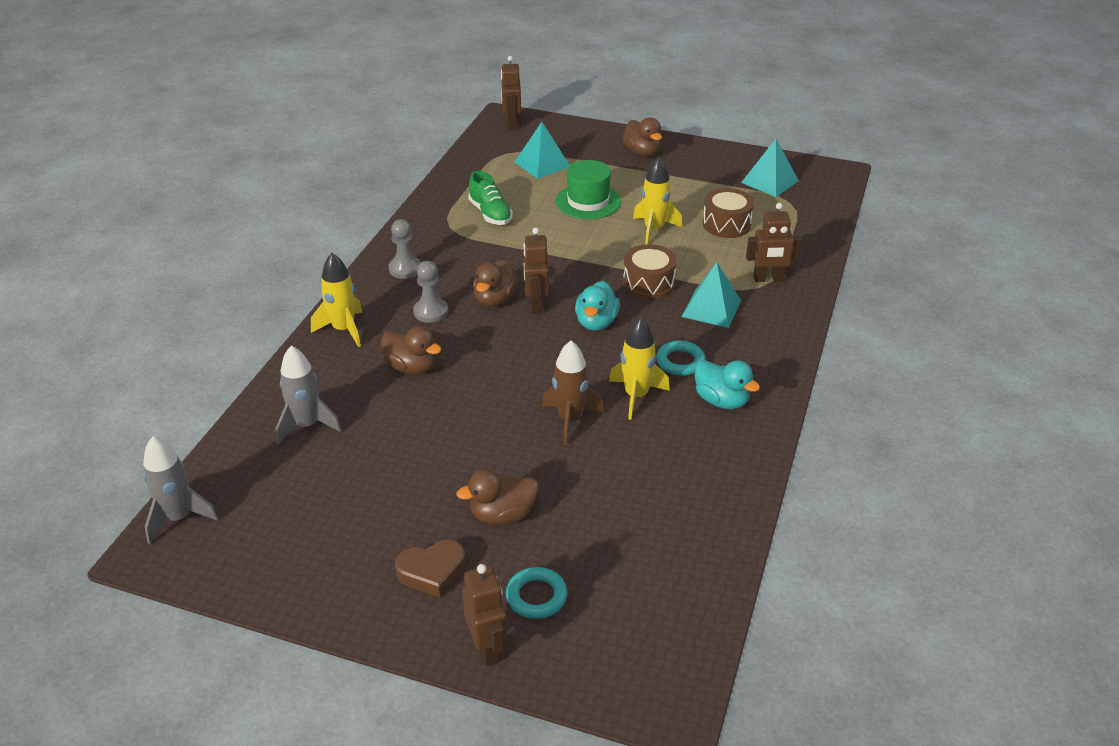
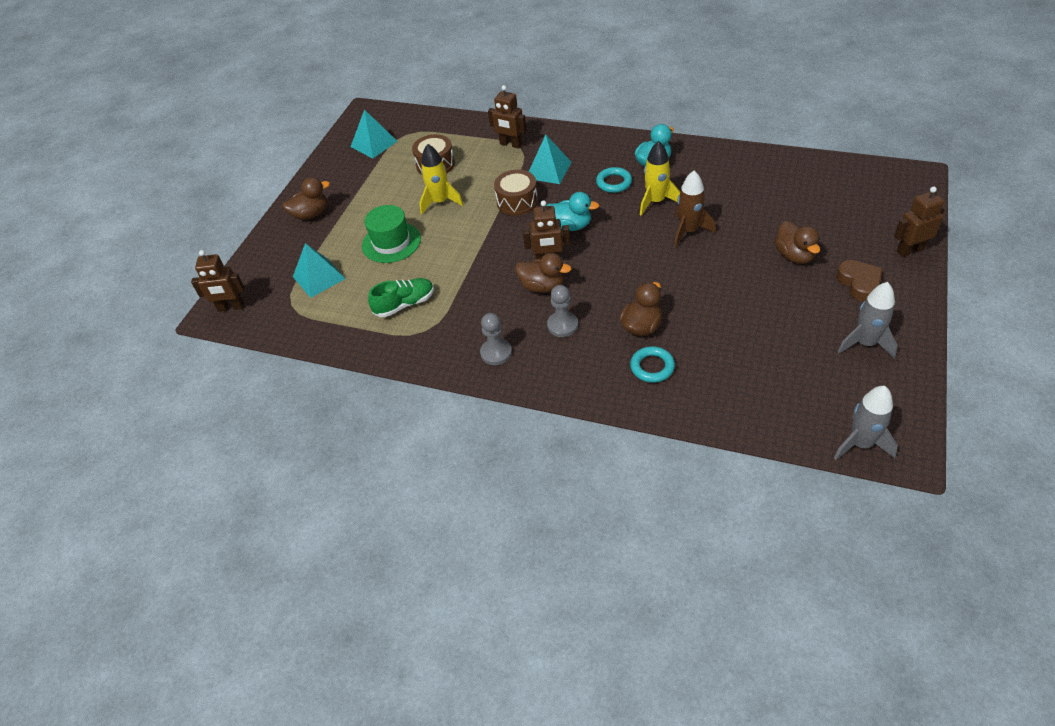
camera: 85 degrees left, 10 degrees up
grey rocket [276,346,342,445] -> grey rocket moved to [838,282,898,358]
yellow rocket [311,253,362,347] -> none
turquoise ring [506,567,568,619] -> turquoise ring moved to [630,346,675,383]
brown robot [746,203,802,282] -> brown robot turned 120 degrees clockwise [488,85,527,149]

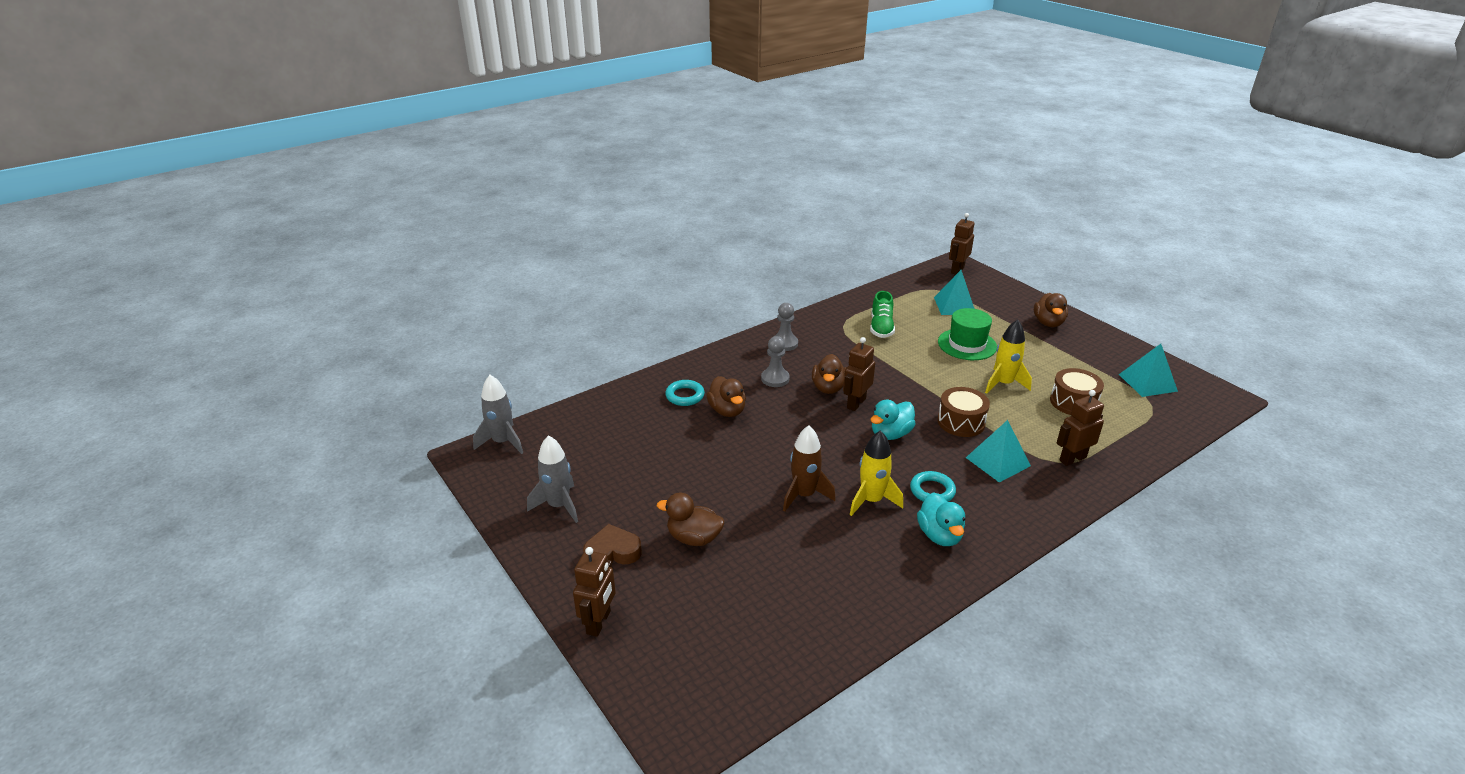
camera: 120 degrees right, 15 degrees down
brown duck [515,253,572,293] -> brown duck turned 45 degrees counterclockwise [812,354,846,394]
brown heart [836,260,883,302] -> brown heart turned 150 degrees clockwise [583,524,642,564]

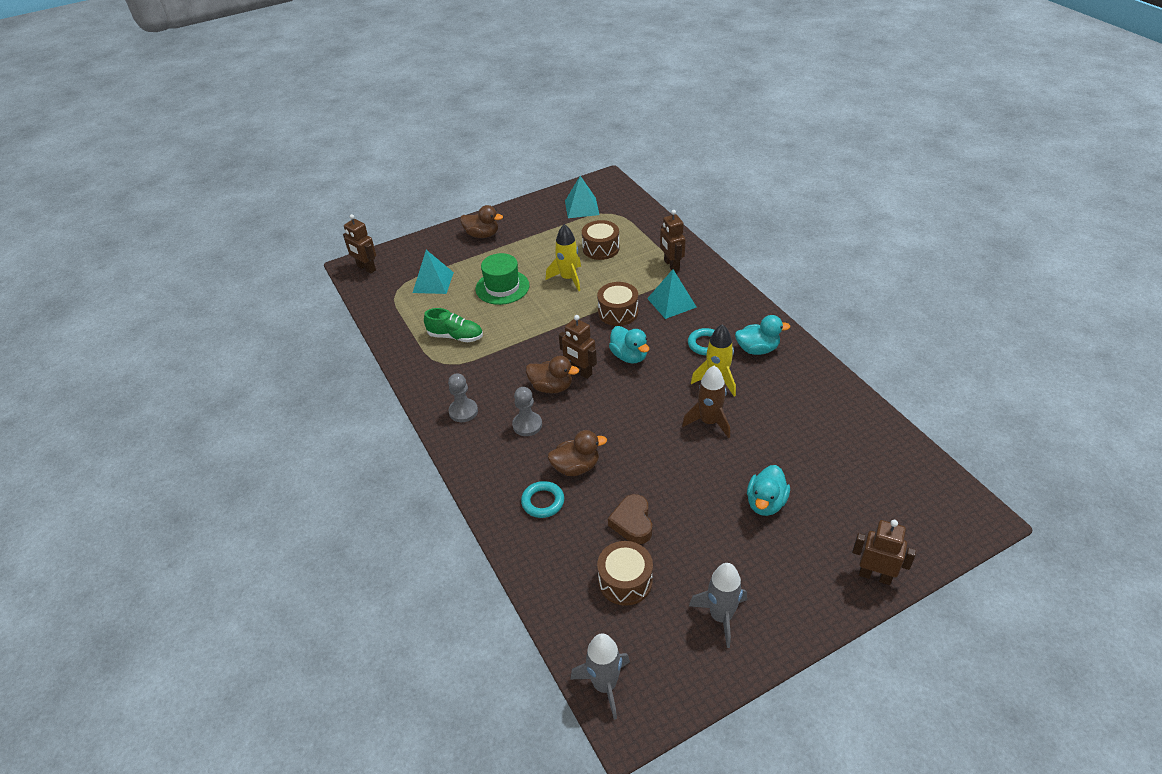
camera: 80 degrees left, 10 degrees up
brown heart [583,524,642,564] -> brown heart moved to [608,494,652,544]
brown duck [657,492,724,546] -> turquoise duck [747,465,790,516]
none -> brown drum [597,541,653,606]

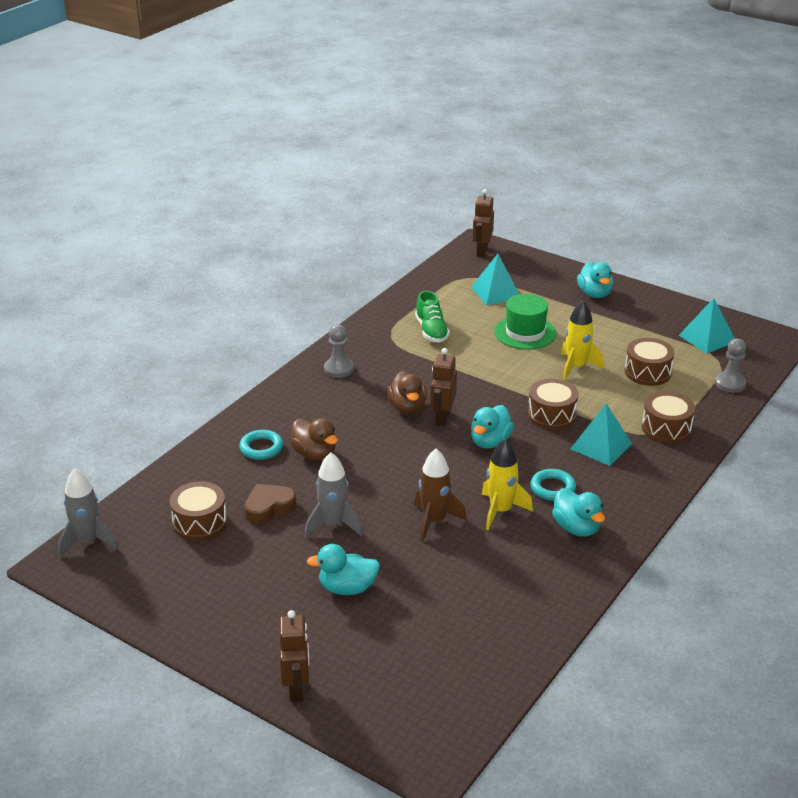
camera: 60 degrees right, 10 degrees down
brown duck [460,205,503,238] -> turquoise duck [577,262,613,298]
grey pawn [512,387,542,436] -> grey pawn moved to [715,338,747,393]
brown robot [660,210,686,271] -> brown drum [642,391,695,443]
grey rocket [689,563,747,648] -> grey rocket moved to [305,452,363,537]

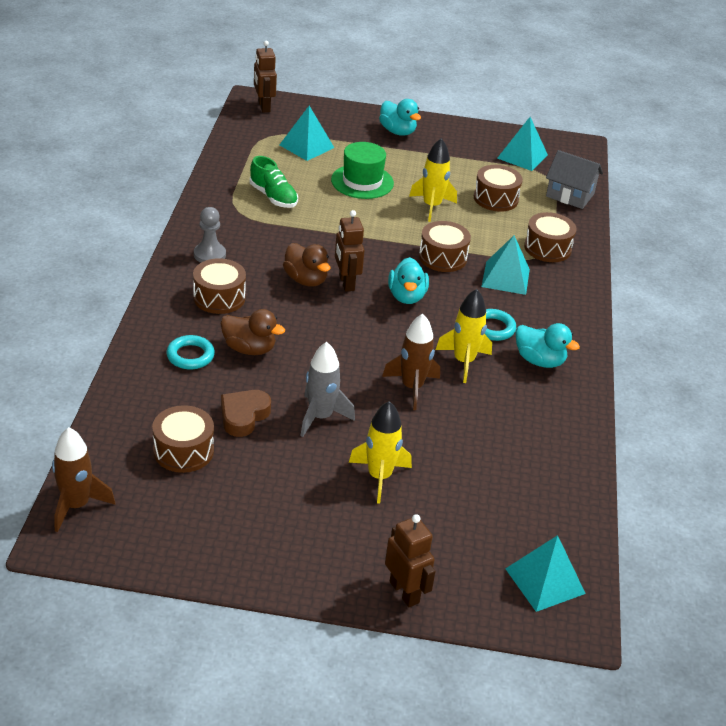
camera: 30 degrees left, 5 degrees up
grey rocket [58,468,118,557] -> brown rocket [52,427,115,532]
turquoise duck [306,544,380,595] -> yellow rocket [349,401,412,504]
grey pawn [715,338,747,393] -> grey house [546,150,603,209]
none -> brown drum [193,258,246,314]
none -> turquoise pyramid [505,535,586,612]

